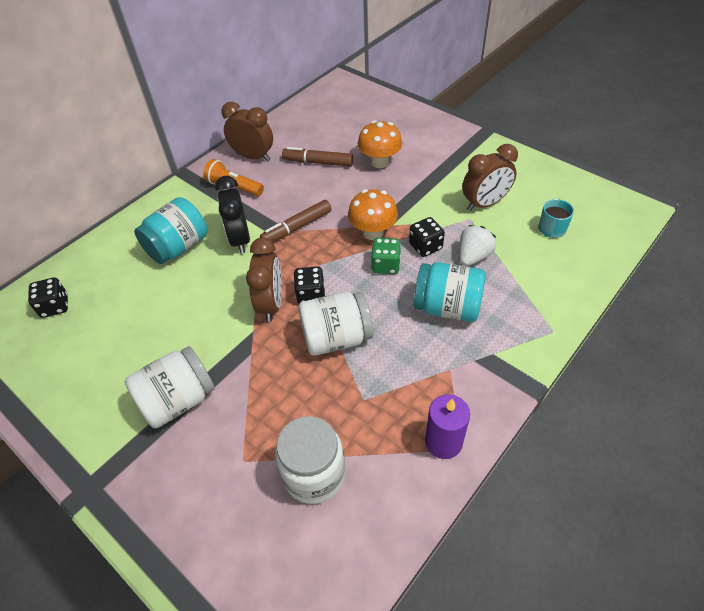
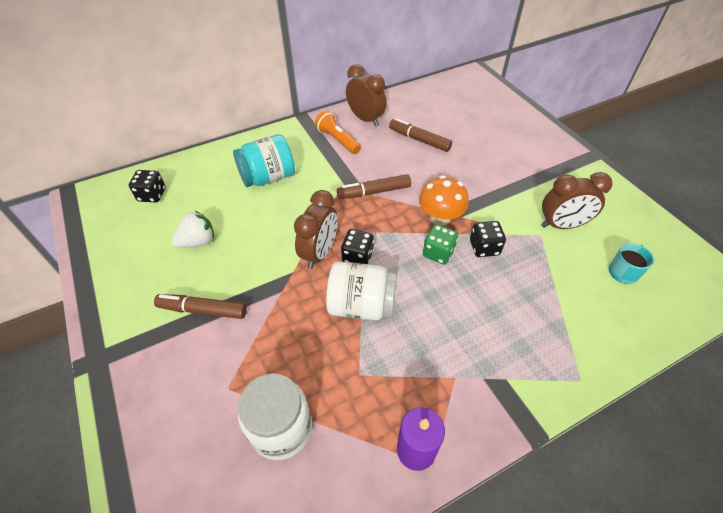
camera: 20 degrees right, 0 degrees up
white jar [125,346,215,428] -> brown marker [154,294,247,319]
black clock [215,176,250,254] -> none
orange mushroom [358,120,402,168] -> none
turquoise jar [414,262,485,322] -> none
white strawberry [459,225,496,266] -> white strawberry moved to [172,211,214,248]

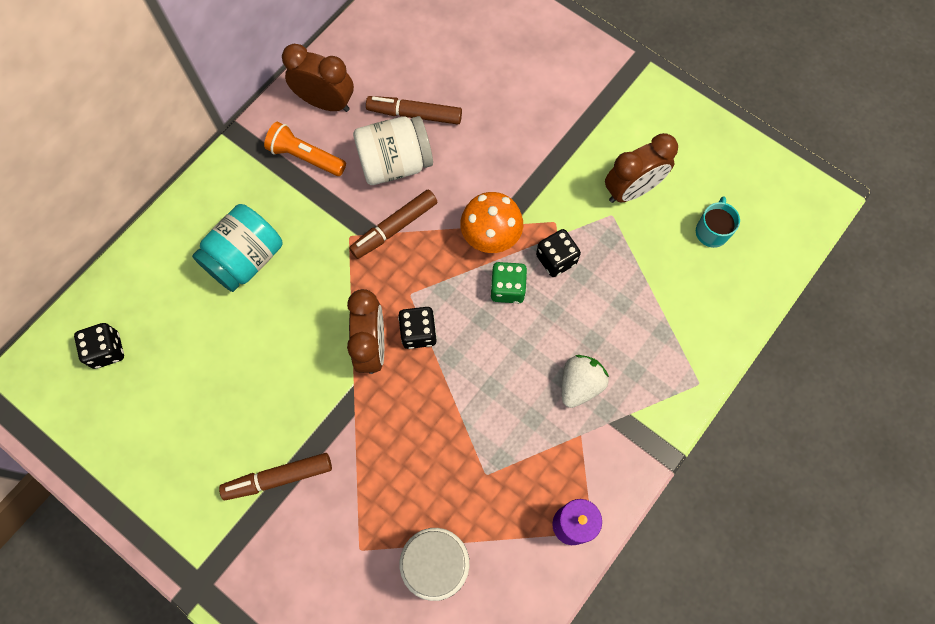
camera: 25 degrees left, 20 degrees up
white strawberry [172,211,214,248] -> white strawberry moved to [562,355,609,408]
white jar [326,261,397,320] -> white jar moved to [353,116,433,185]

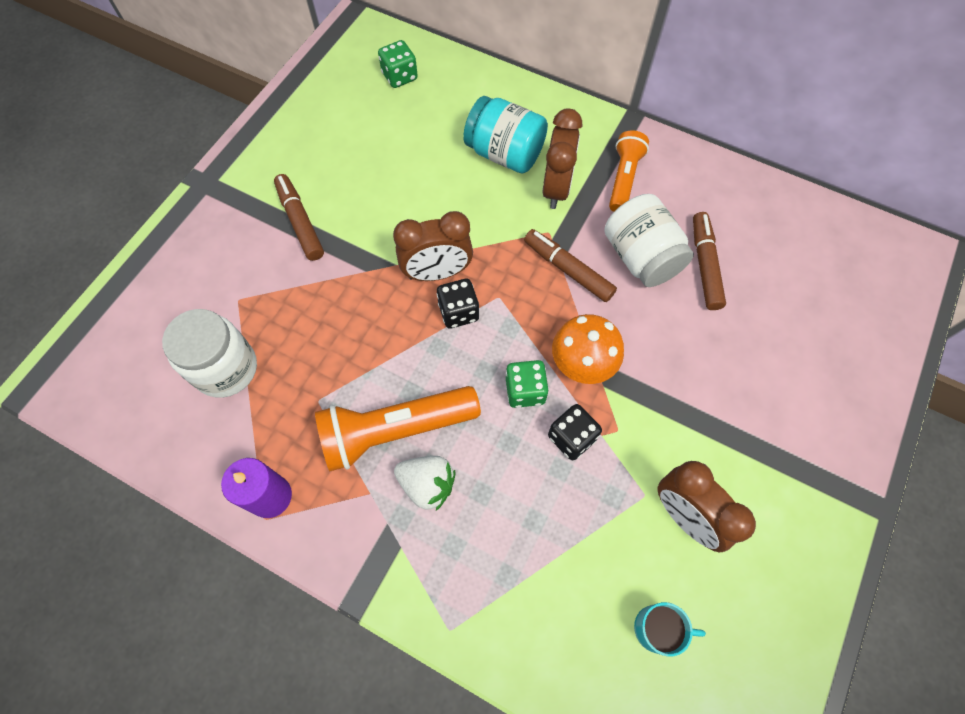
camera: 80 degrees right, 5 degrees down
black dice [74,323,124,369] -> green dice [378,40,418,88]
brown clock [282,44,354,112] -> brown clock moved to [542,108,582,209]
none -> orange flashlight [315,386,481,471]

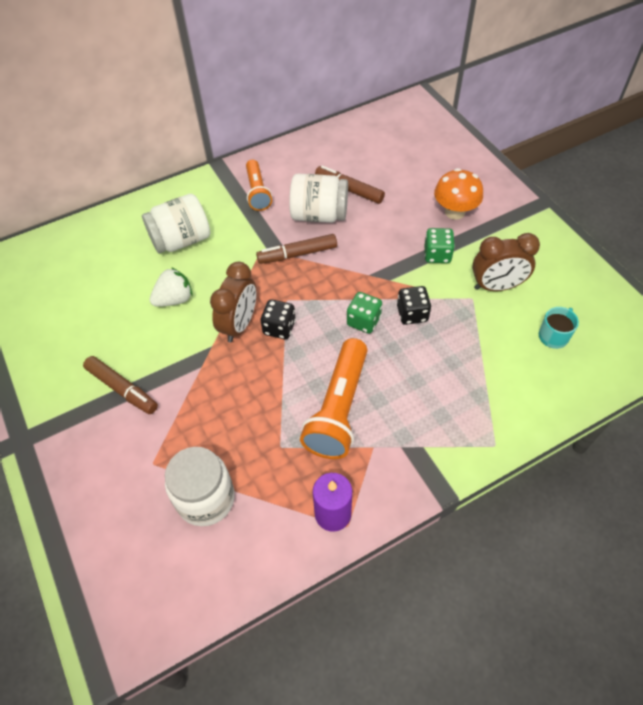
camera: 55 degrees left, 10 degrees down
brown marker [274,174,324,261] -> brown marker turned 150 degrees counterclockwise [83,356,158,414]
green dice [378,40,418,88] -> green dice moved to [425,228,455,263]
white strawberry [394,456,456,511] -> white strawberry moved to [150,267,192,307]
turquoise jar [463,96,548,174] -> white jar [142,194,210,254]
brown clock [542,108,582,209] -> none
orange mushroom [552,314,624,384] -> orange mushroom moved to [434,168,483,220]
orange flashlight [609,130,649,212] -> orange flashlight turned 150 degrees counterclockwise [246,160,272,211]

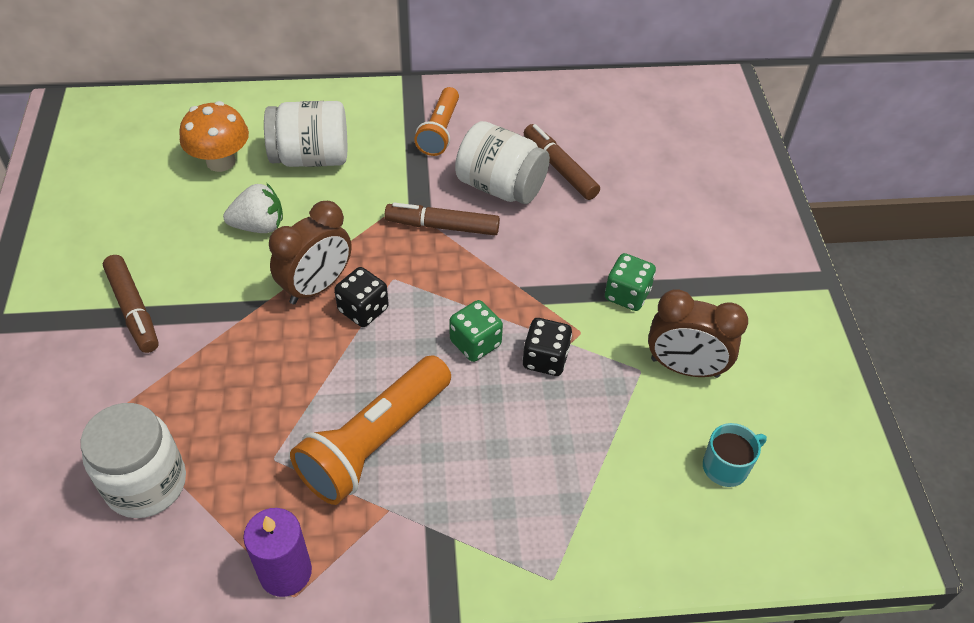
camera: 20 degrees right, 5 degrees down
orange mushroom [434,168,483,220] -> orange mushroom moved to [179,101,249,172]

